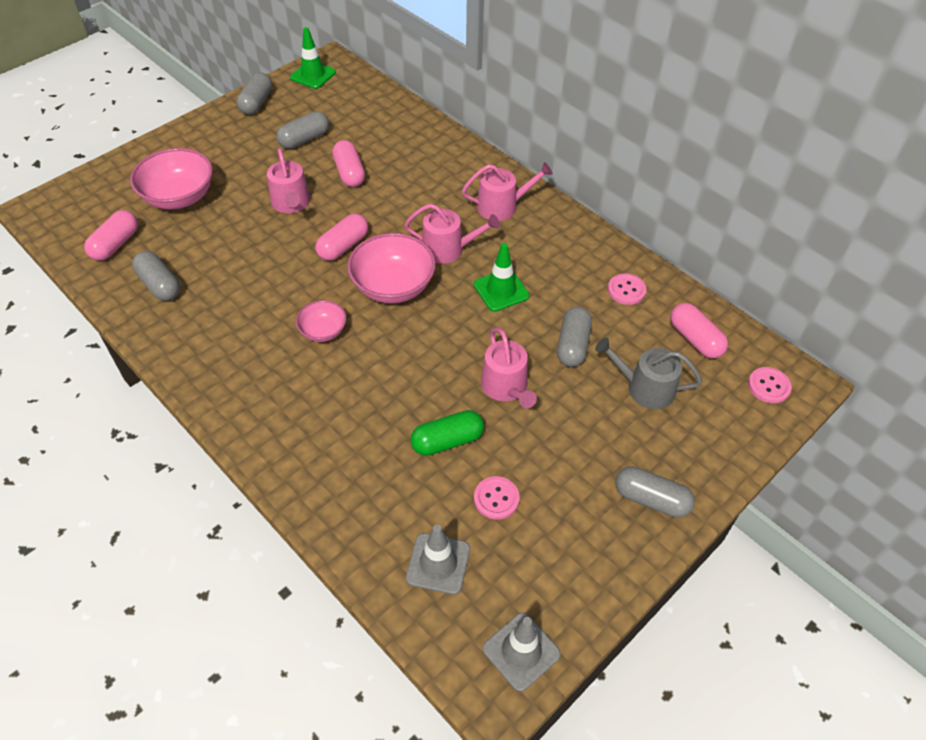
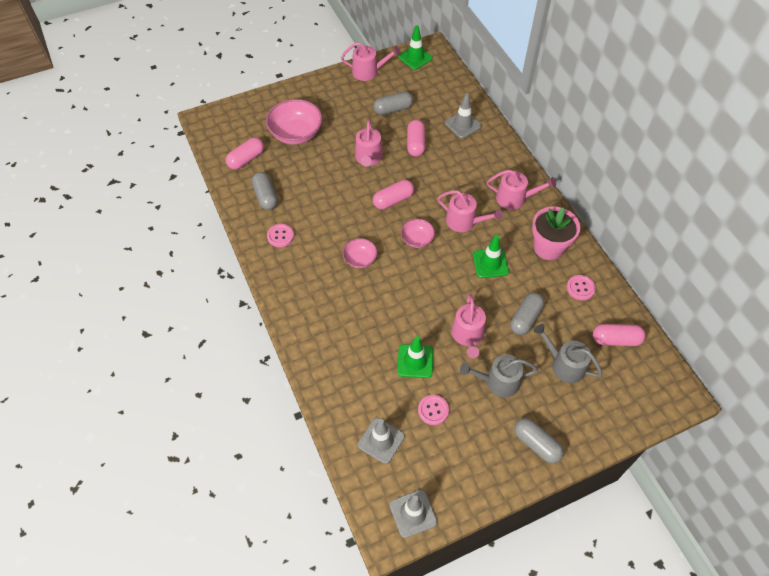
camera: 20 degrees right, 5 degrees up
grey capsule [236,72,272,115] -> pink watering can [341,42,401,81]
pink bowl [347,233,436,304] -> pink bowl [401,219,435,248], size x0.55
green capsule [410,410,484,456] -> green traffic cone [397,336,433,378]
pink capsule [670,303,728,358] -> pink capsule turned 75 degrees counterclockwise [593,324,646,346]
pink button [748,367,792,403] -> pink button moved to [267,224,294,247]
none -> grey traffic cone [445,93,482,138]
none -> grey watering can [460,354,538,397]
none -> pink flower pot [532,207,580,260]

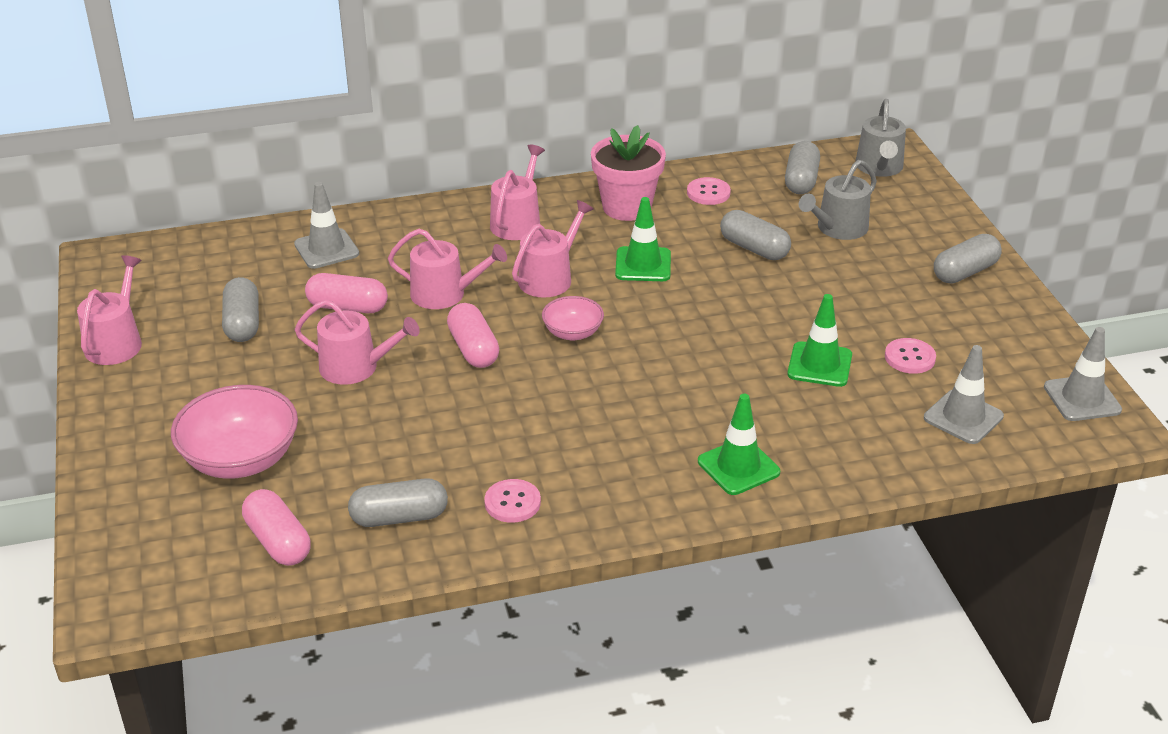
camera: 80 degrees left, 20 degrees down
pink bowl [343,238,377,268] -> none
green traffic cone [398,25,433,70] -> green traffic cone moved to [698,394,780,495]
pink watering can [451,294,486,358] -> pink watering can moved to [388,229,507,309]
grey watering can [460,354,538,397] -> grey watering can moved to [855,99,906,177]
pink capsule [593,324,646,346] -> grey capsule [785,141,820,194]

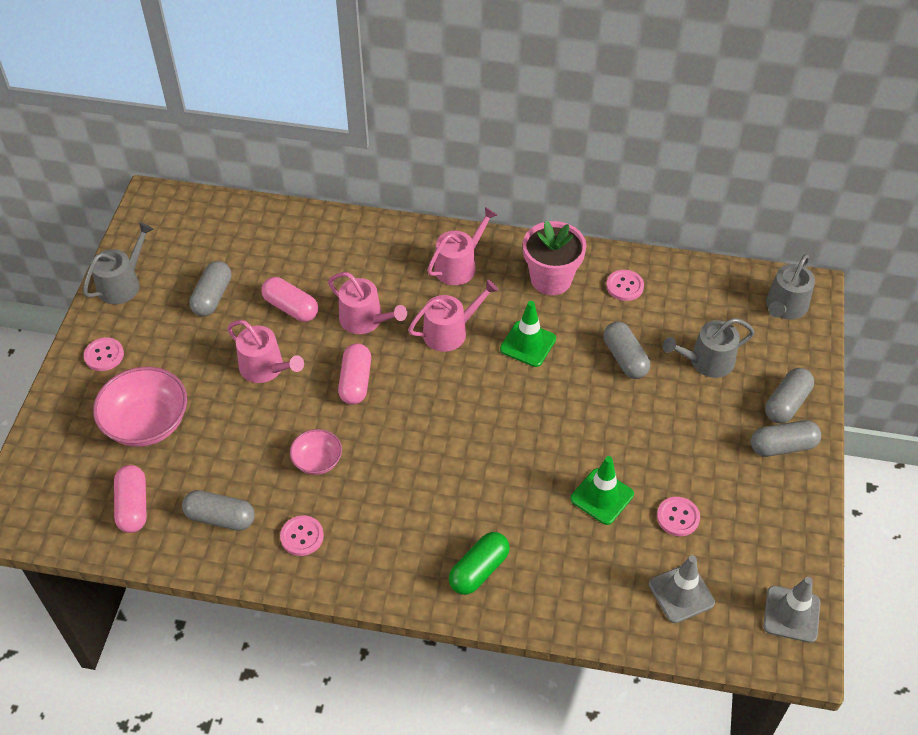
camera: 25 degrees right, 15 degrees up
pink watering can [77,255,142,365] -> grey watering can [83,223,153,305]
grey traffic cone [294,182,359,269] -> none
pink bowl [542,296,604,341] -> pink bowl moved to [290,429,342,475]
green traffic cone [698,394,780,495] -> green capsule [449,532,510,595]
grey capsule [785,141,820,194] -> grey capsule moved to [765,368,814,423]
none -> pink button [84,337,124,371]

